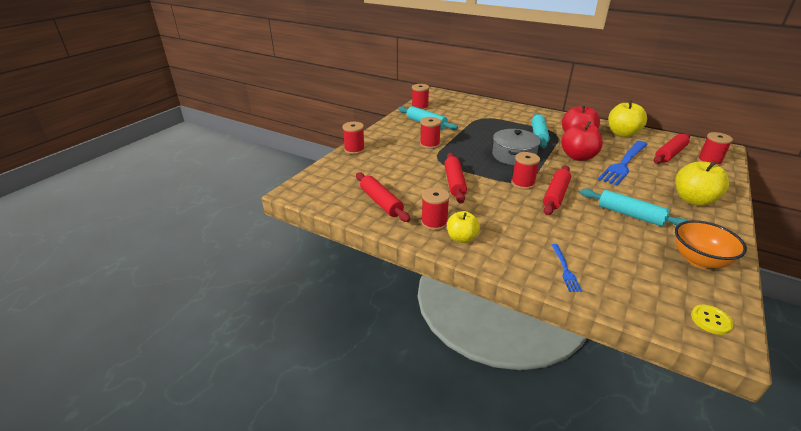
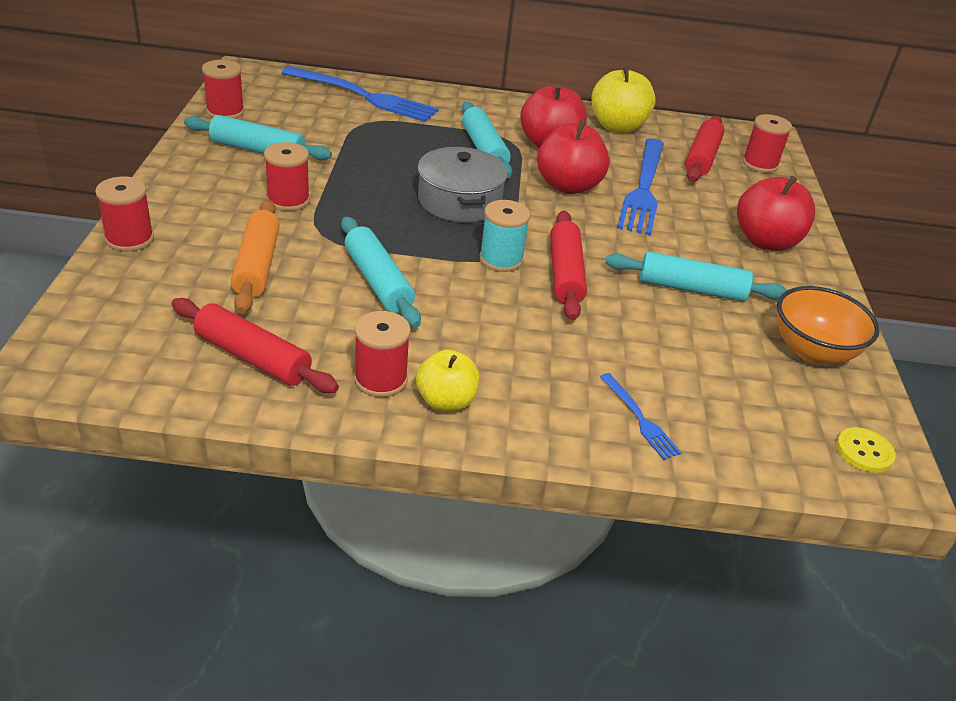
camera: 30 degrees left, 5 degrees up
red rolling pin [444,153,467,203] -> turquoise rolling pin [341,217,421,328]
red spool [511,152,540,190] -> turquoise spool [479,200,530,272]
yellow apple [675,161,729,206] -> red apple [737,176,815,251]
none -> orange rolling pin [231,200,280,314]
none -> blue fork [281,66,439,122]

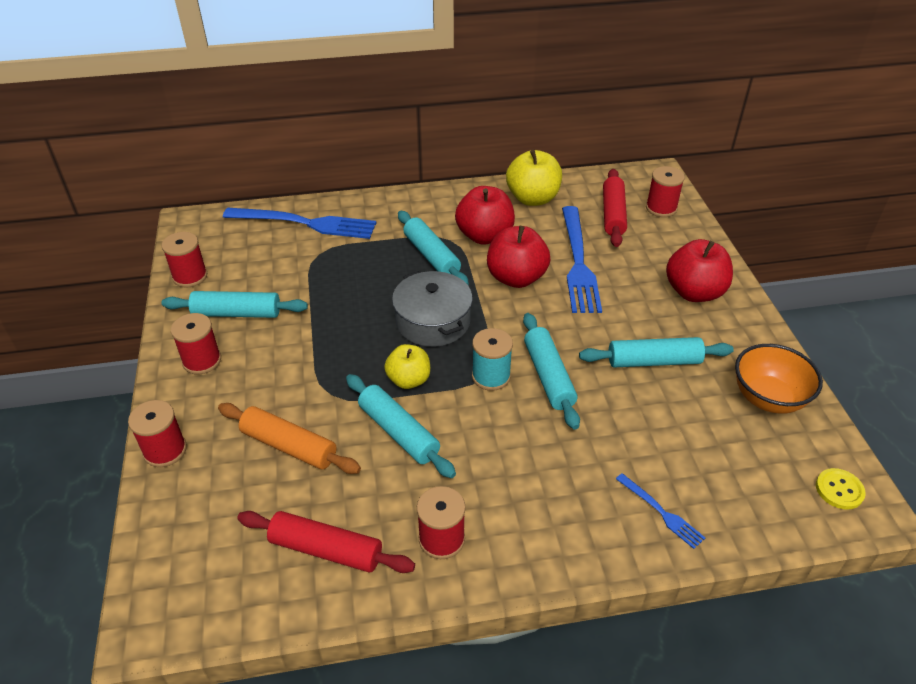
camera: 10 degrees left, 5 degrees up
orange rolling pin [231,200,280,314] -> orange rolling pin turned 45 degrees counterclockwise [218,403,361,474]
red spool [264,142,310,211] -> red spool moved to [171,313,221,374]
yellow apple [416,349,479,411] -> yellow apple moved to [384,344,430,389]
red rolling pin [550,211,587,320] -> turquoise rolling pin [523,313,580,430]

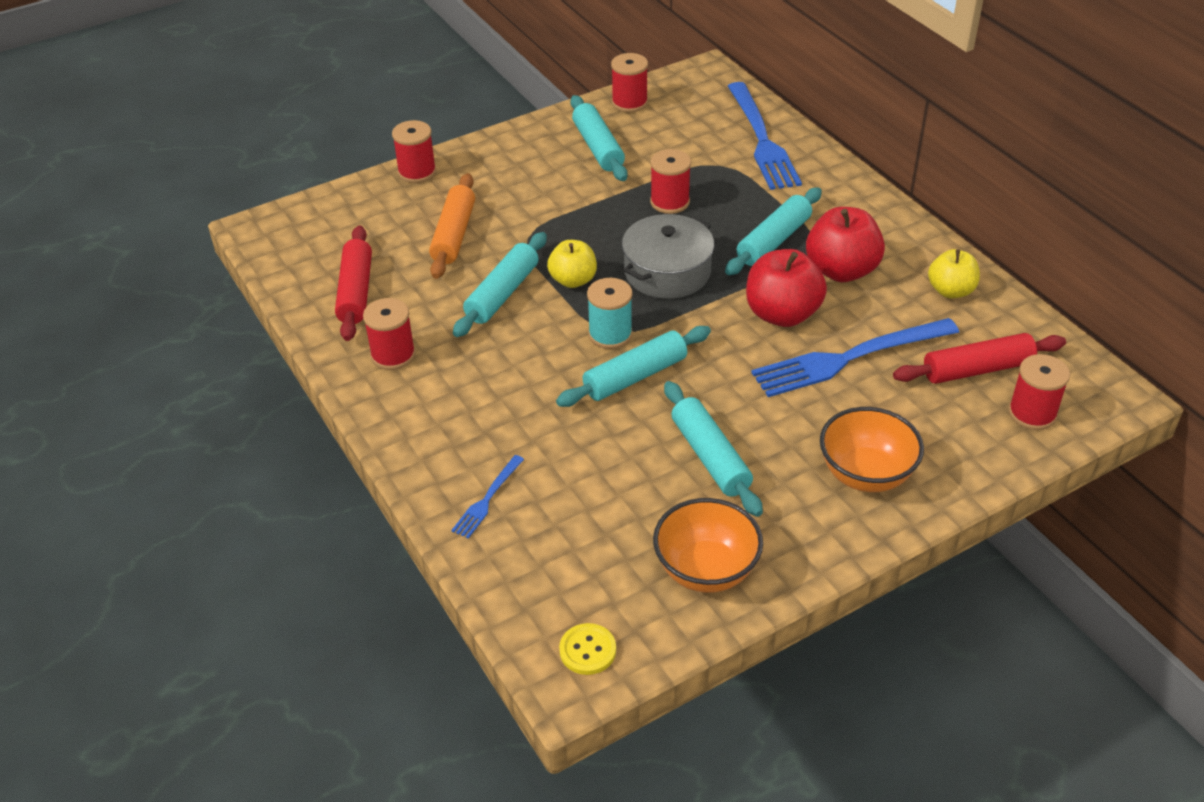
camera: 70 degrees right, 0 degrees up
red spool [171,313,221,374] -> red spool moved to [650,149,691,214]
yellow apple [506,149,562,206] -> yellow apple [928,249,980,298], size x0.64
red apple [666,239,733,302] -> orange bowl [820,407,924,492]

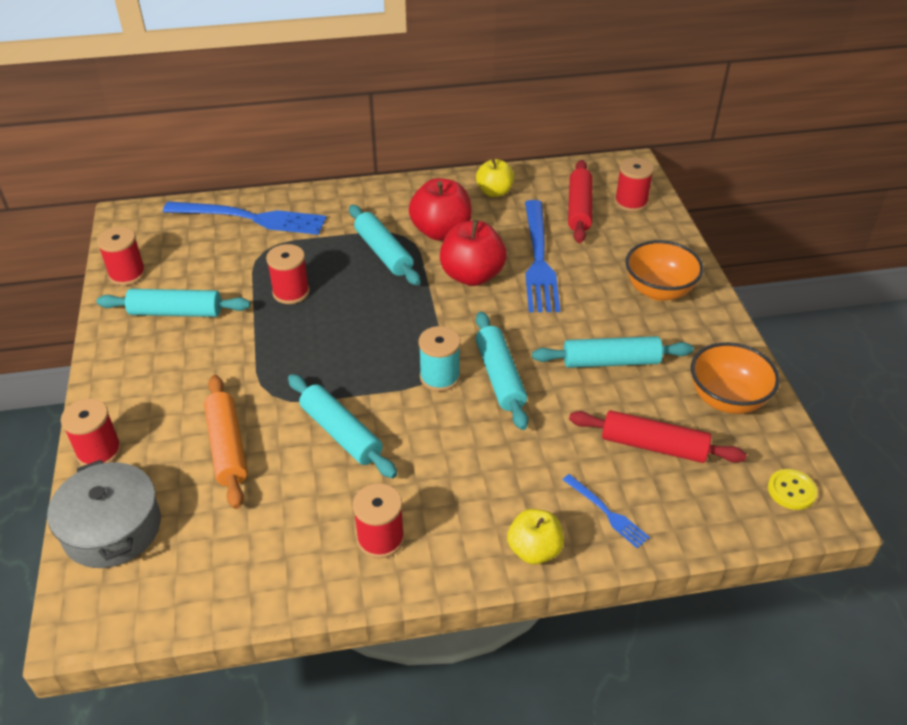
camera: 70 degrees left, 0 degrees up
red rolling pin [335,225,372,341] -> red rolling pin moved to [569,410,747,463]
orange rolling pin [429,173,475,279] -> orange rolling pin turned 45 degrees clockwise [204,375,247,509]
yellow apple [547,240,597,288] -> yellow apple moved to [507,509,564,565]
grey pot [622,214,714,299] -> grey pot moved to [47,460,161,568]

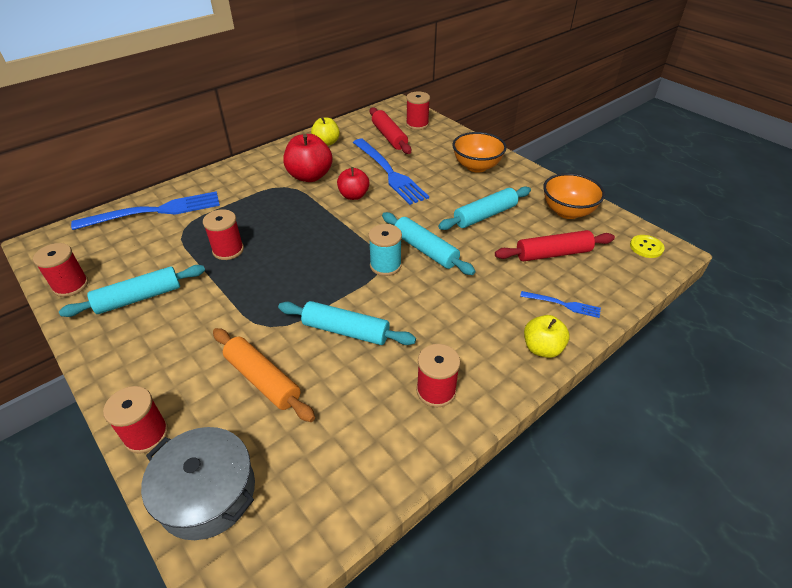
camera: 30 degrees left, 0 degrees up
turquoise rolling pin [349,205,421,285] -> none
red apple [440,220,507,286] -> red apple [337,167,370,200], size x0.64

